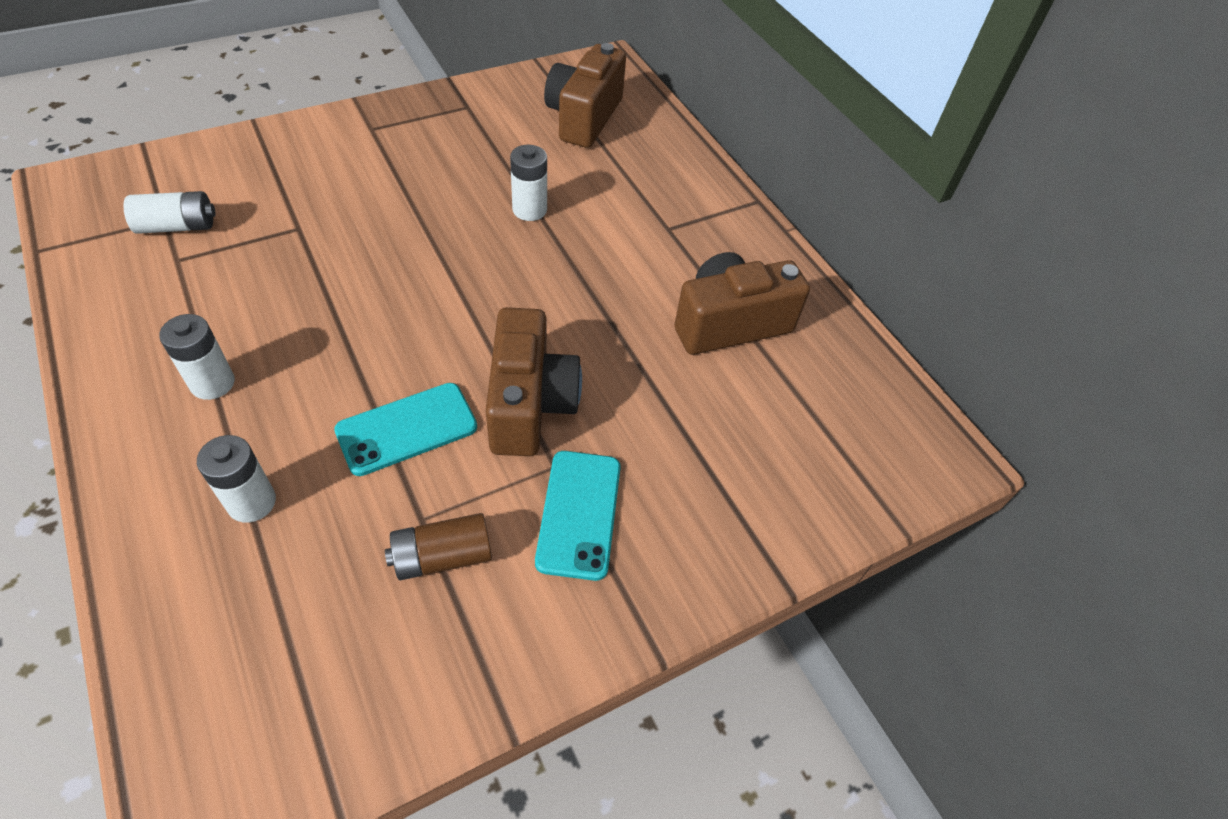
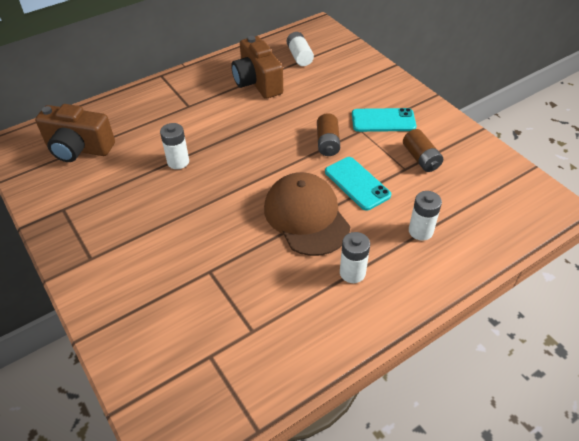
camera: 90 degrees left, 5 degrees down
white battery [123,191,216,234] -> white battery moved to [287,32,314,66]
brown camera [486,307,582,456] -> brown battery [317,113,340,156]
none -> brown cap [264,172,350,256]

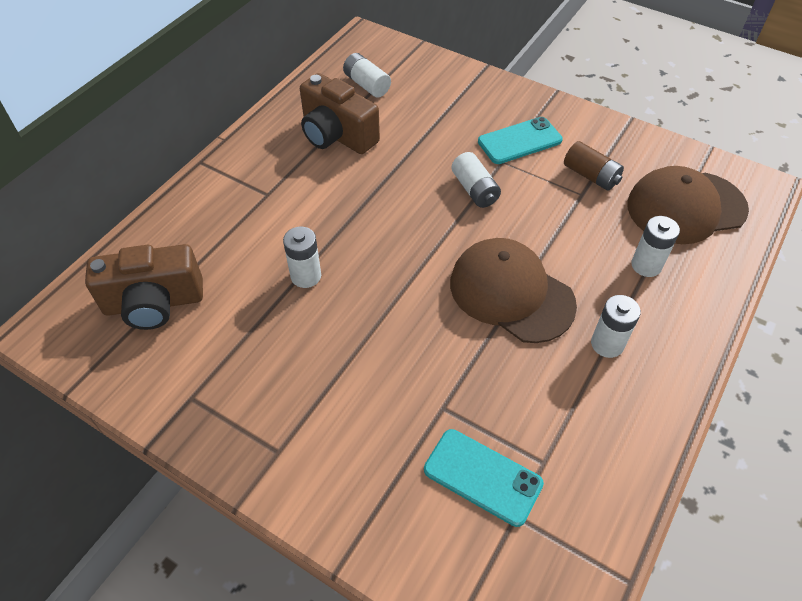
camera: 25 degrees left, 5 degrees up
brown battery [317,113,340,156] -> white battery [452,152,501,208]
turquoise phone [325,157,391,211] -> turquoise phone moved to [424,429,544,527]
none -> brown cap [627,166,749,244]

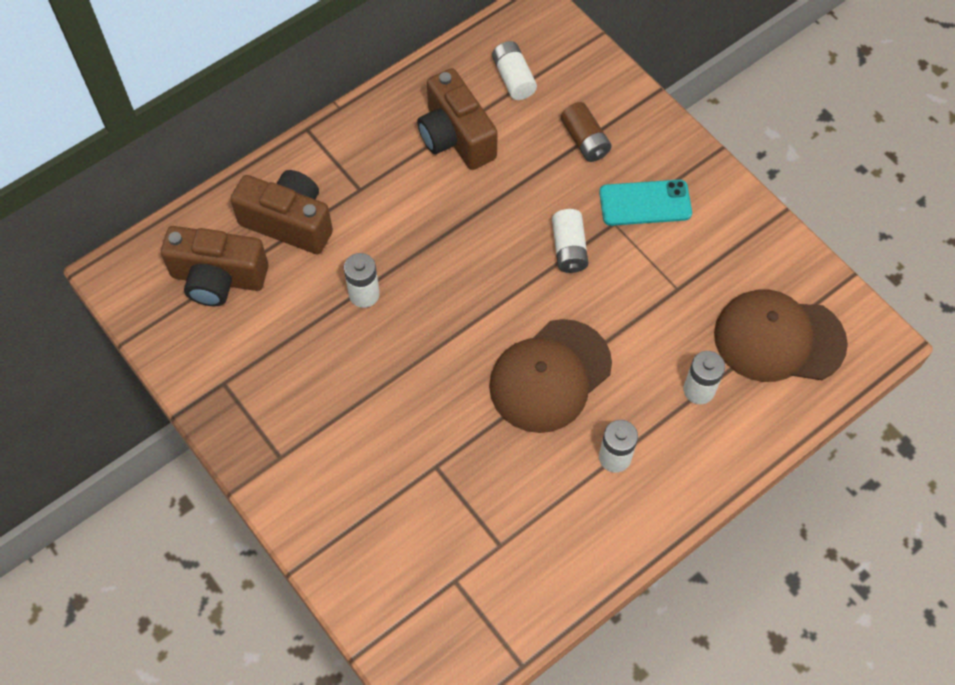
camera: 20 degrees right, 10 degrees up
turquoise phone [424,429,544,527] -> none
brown cap [450,238,577,343] -> brown cap turned 105 degrees counterclockwise [489,319,612,433]
brown battery [564,141,624,191] -> brown battery moved to [561,102,611,162]
none -> brown camera [230,170,333,254]

